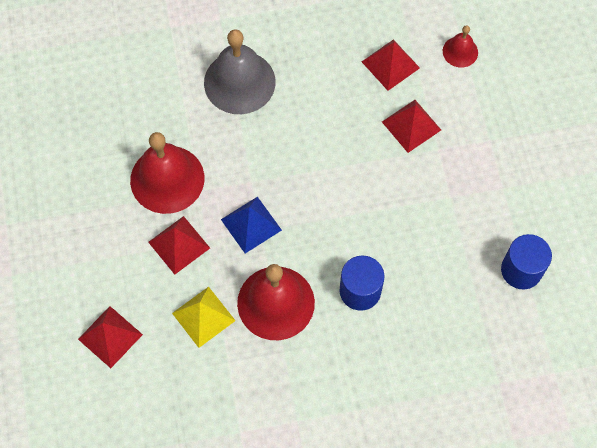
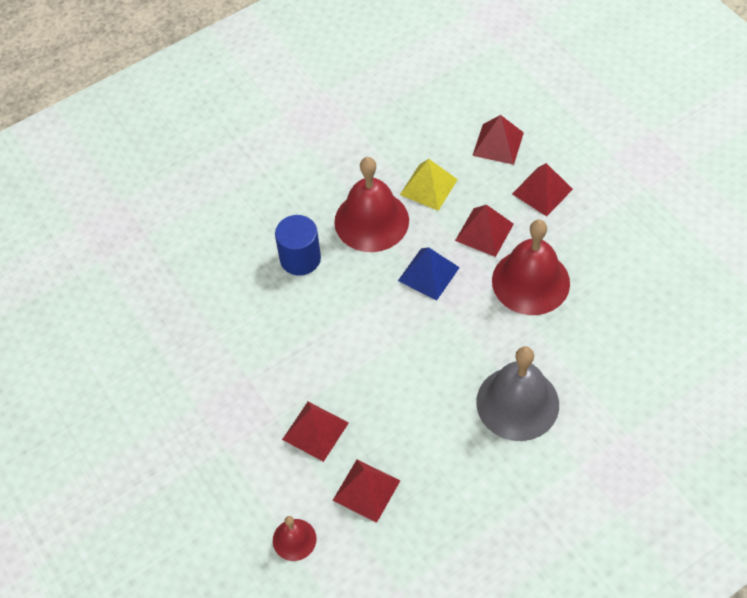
camera: 160 degrees right, 10 degrees down
blue cylinder [501,234,552,289] -> none
none -> red pyramid [512,163,573,216]

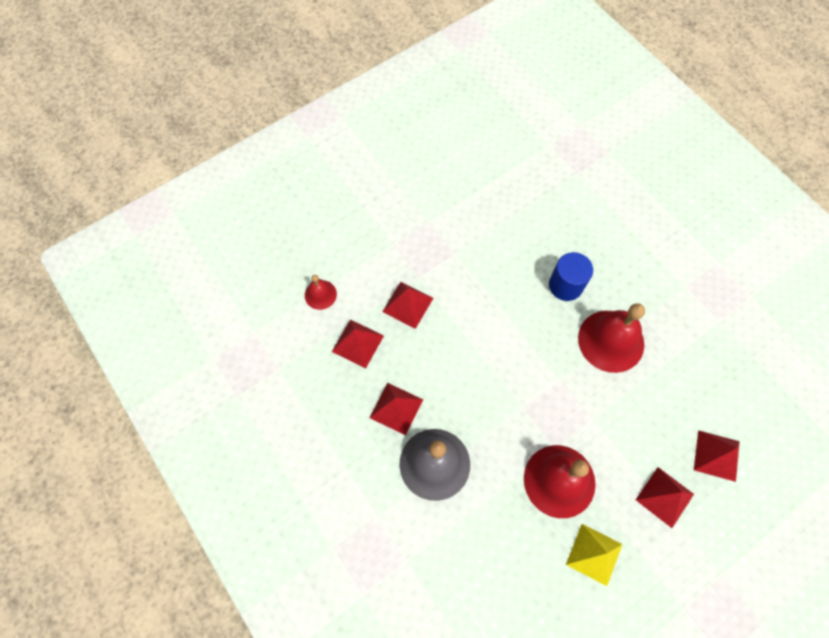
camera: 85 degrees right, 10 degrees up
blue pyramid [398,247,460,300] -> none
yellow pyramid [400,159,458,211] -> yellow pyramid moved to [566,524,622,586]
red pyramid [455,205,514,257] -> red pyramid moved to [370,383,423,435]

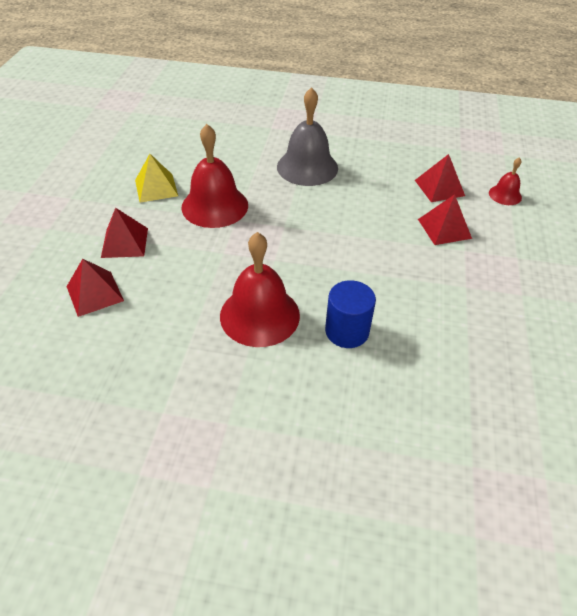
camera: 135 degrees right, 20 degrees down
red pyramid [370,383,423,435] -> none

